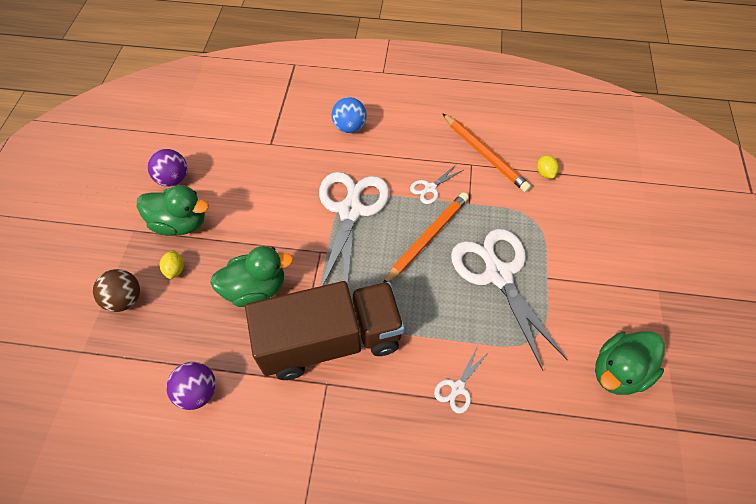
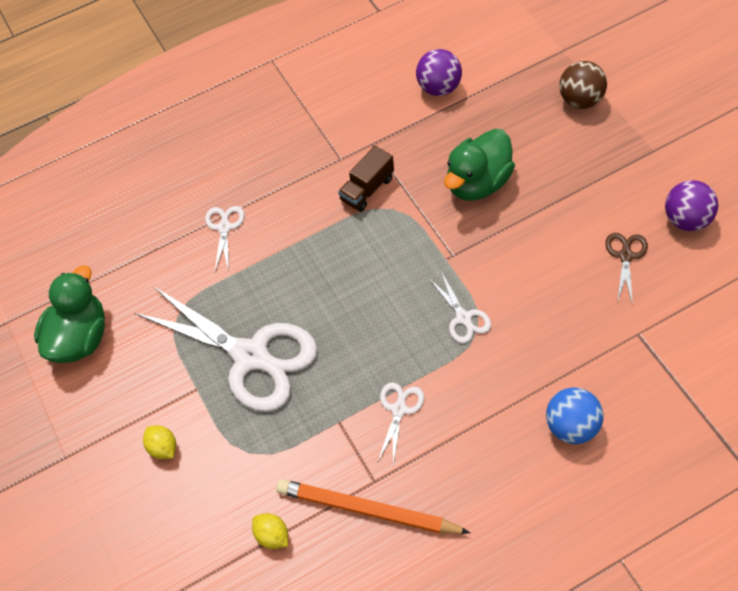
camera: 150 degrees right, 0 degrees up
green duck [137,185,209,235] -> none
yellow lemon [160,250,184,279] -> yellow lemon moved to [143,425,176,459]
brown truck [245,281,405,380] -> brown truck [338,146,394,212], size x0.40
white scissors [319,172,390,286] -> white scissors [429,271,491,343], size x0.44
orange pencil [383,192,469,283] -> none
none -> brown scissors [605,233,648,305]

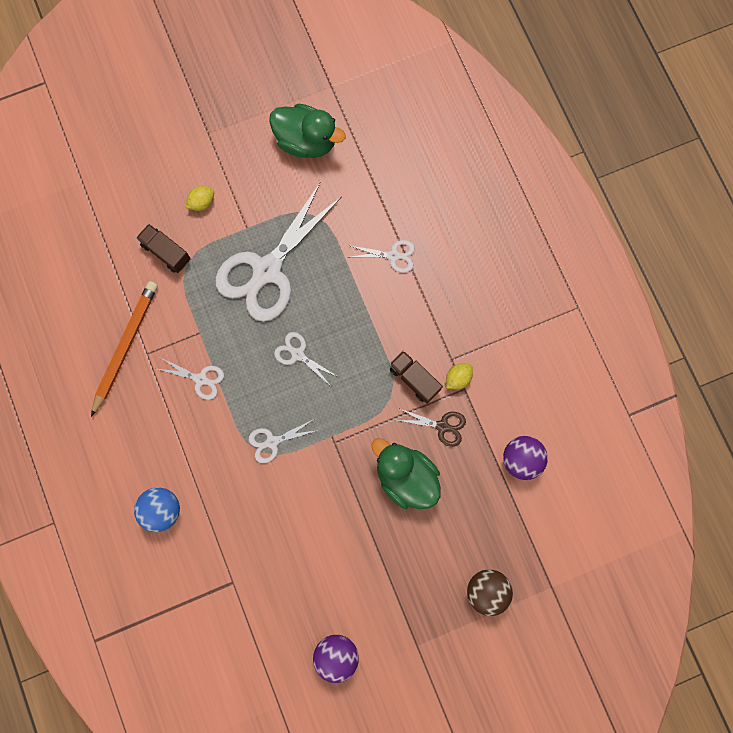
camera: 90 degrees right, 20 degrees up
yellow lemon [252,513,288,549] -> yellow lemon moved to [446,363,473,390]
brown scissors [605,233,648,305] -> brown scissors moved to [397,409,466,447]
none -> brown truck [136,224,191,273]
none -> white scissors [274,332,338,386]

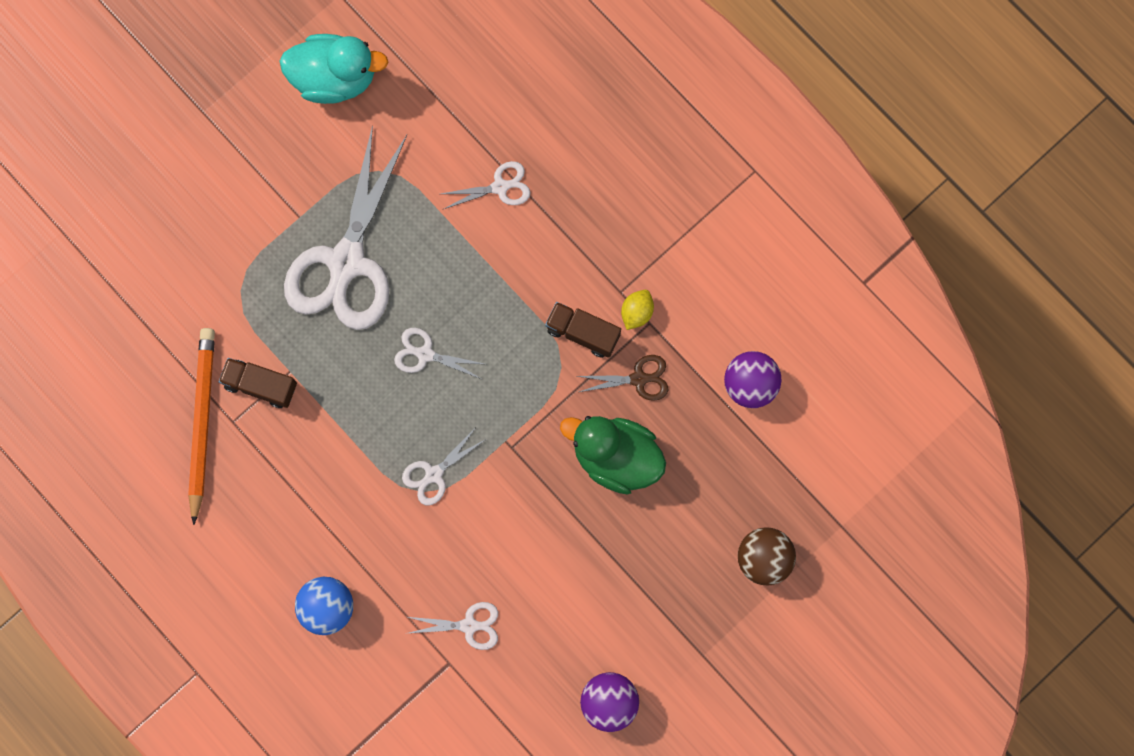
camera: 20 degrees left, 0 degrees up
brown truck [136,224,191,273] -> brown truck moved to [219,358,297,408]
white scissors [158,358,224,400] -> white scissors moved to [405,602,498,650]
yellow lemon [186,186,214,211] -> none
green duck [269,104,346,158] -> turquoise duck [279,34,388,104]

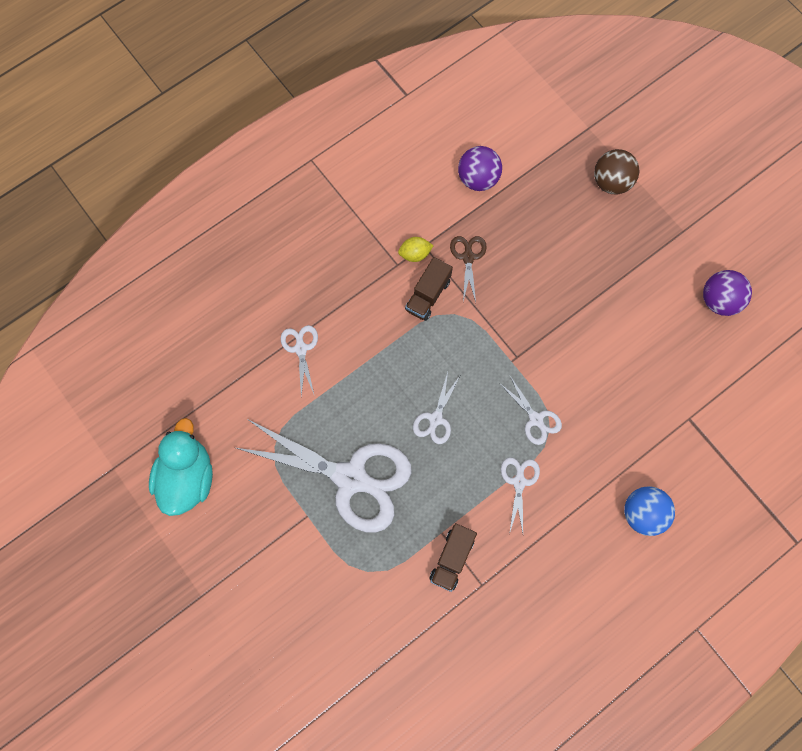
camera: 85 degrees left, 5 degrees down
orange pencil [188,328,215,525] -> none
white scissors [405,602,498,650] -> white scissors moved to [501,457,540,534]
green duck [560,416,666,495] -> none
yellow lemon [621,290,654,330] -> yellow lemon turned 45 degrees counterclockwise [398,237,434,262]

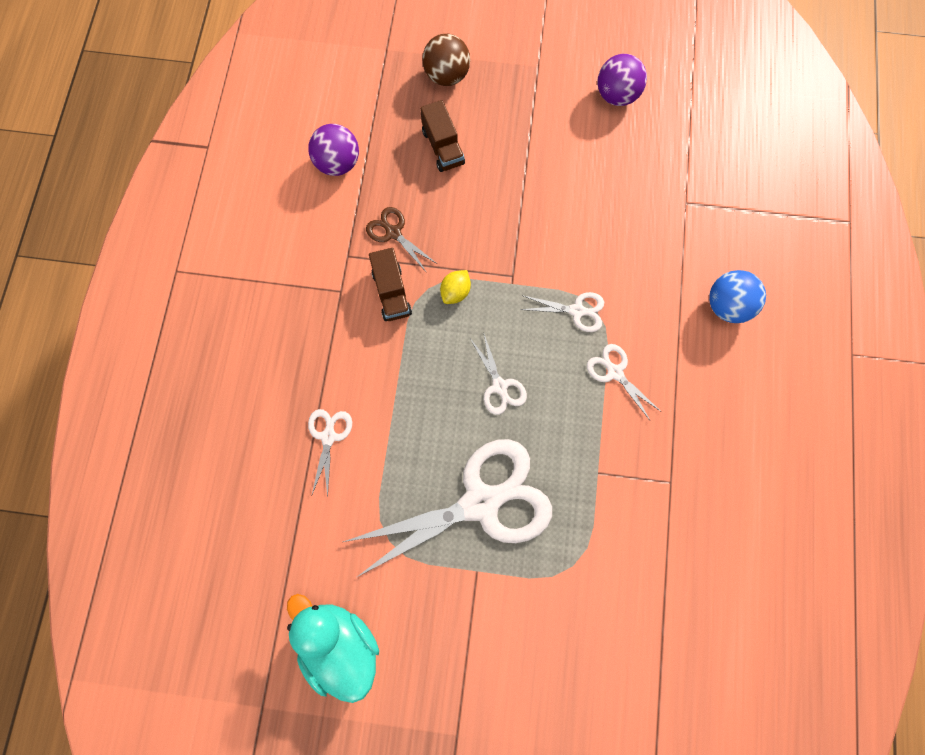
camera: 45 degrees left, 0 degrees up
white scissors [281,325,318,397] -> white scissors turned 60 degrees clockwise [308,409,352,498]
yellow lemon [398,237,434,262] -> yellow lemon moved to [440,270,471,304]
brown truck [429,523,477,592] -> brown truck moved to [420,100,465,172]

